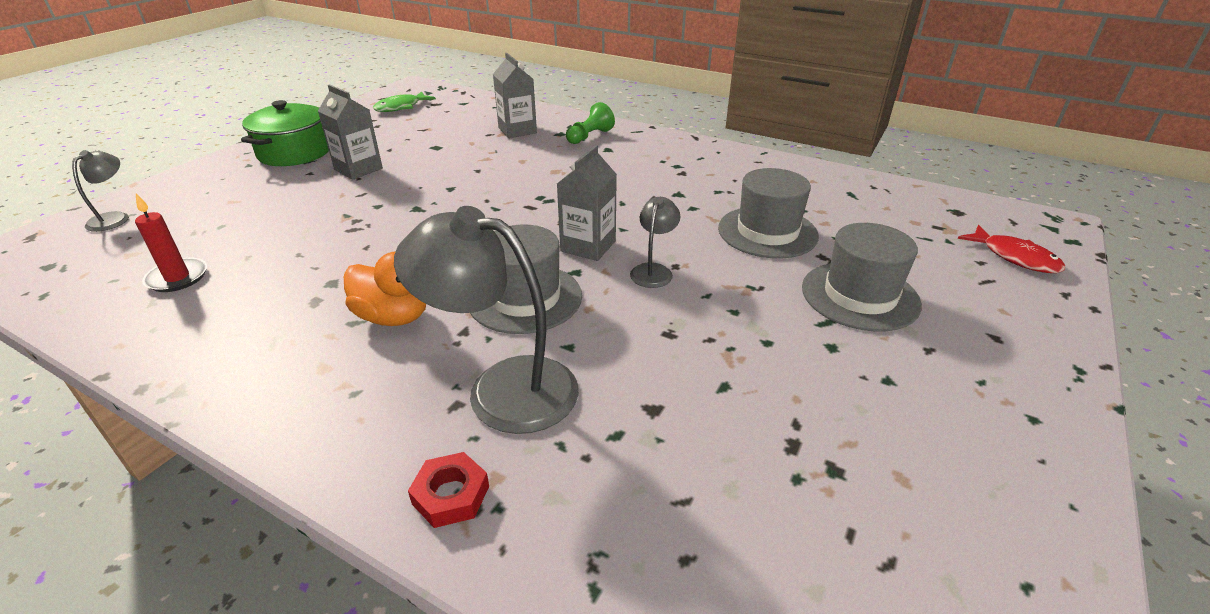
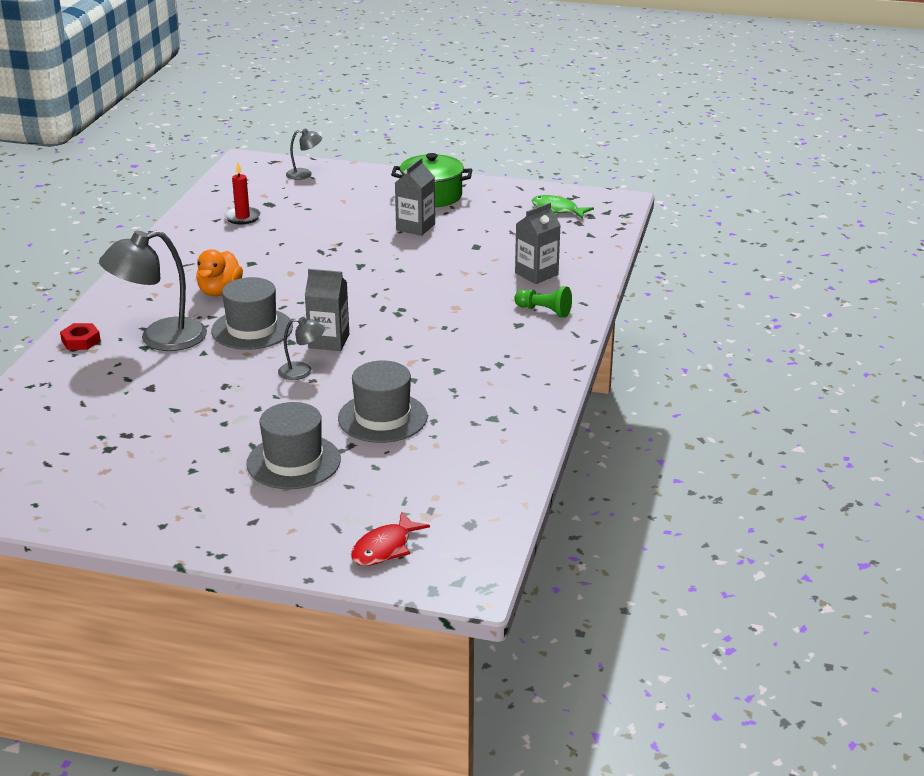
camera: 75 degrees right, 5 degrees down
grey lamp [394,206,579,434] -> grey lamp turned 120 degrees counterclockwise [99,230,207,351]

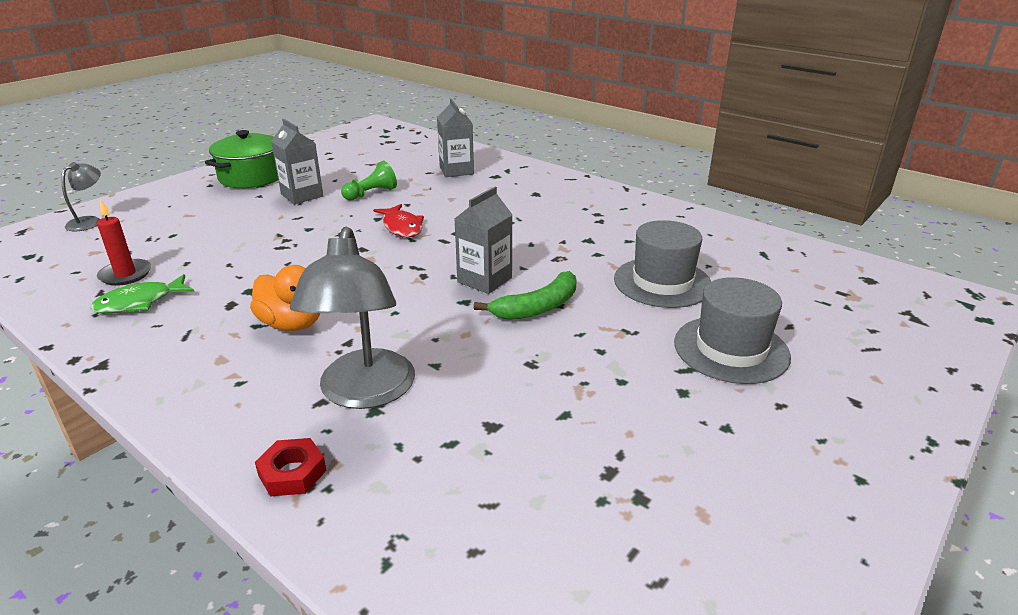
camera: 65 degrees left, 0 degrees up
grey hat [211,277,293,350] -> none
grey lamp [278,317,325,380] -> green banana [474,271,577,320]
red fish [351,511,430,566] -> red fish moved to [373,204,424,237]
green pawn [514,286,572,318] -> green pawn moved to [341,161,397,200]
green fish [531,195,594,219] -> green fish moved to [91,274,195,313]

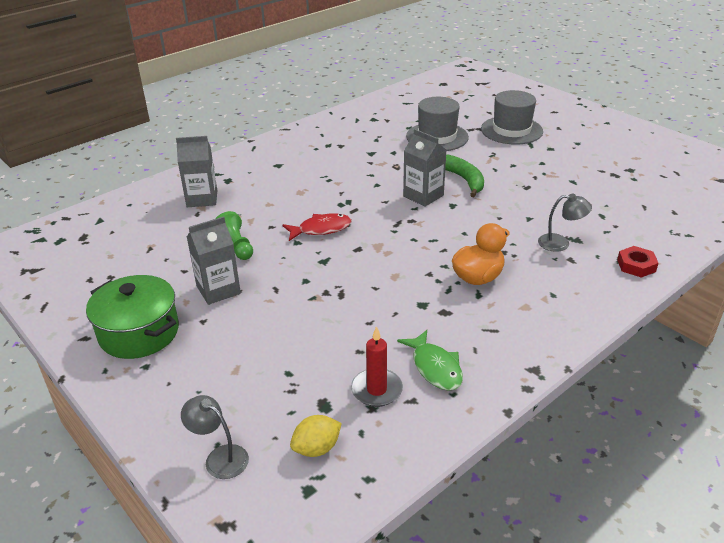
camera: 80 degrees left, 5 degrees up
grey lamp [290,227,415,409] -> grey lamp [538,194,592,252], size x0.50
none -> yellow lemon [290,415,342,457]

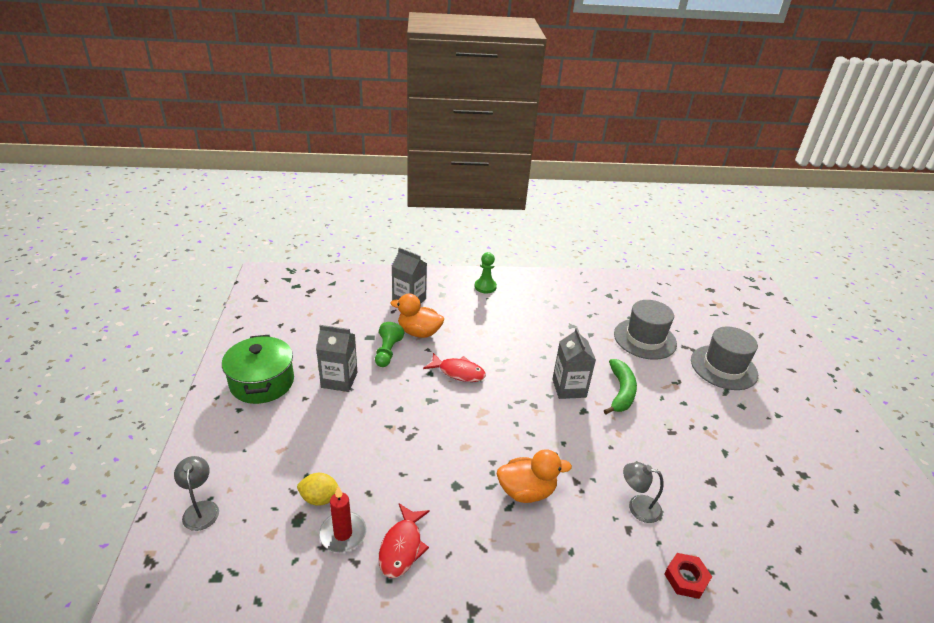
camera: 35 degrees right, 0 degrees up
yellow lemon [290,415,342,457] -> yellow lemon moved to [297,473,340,506]
green fish [397,330,463,391] -> red fish [378,503,430,578]
grey lamp [538,194,592,252] -> grey lamp turned 150 degrees clockwise [623,462,664,523]
none -> orange duck [390,294,444,338]
none -> green pawn [474,252,497,293]

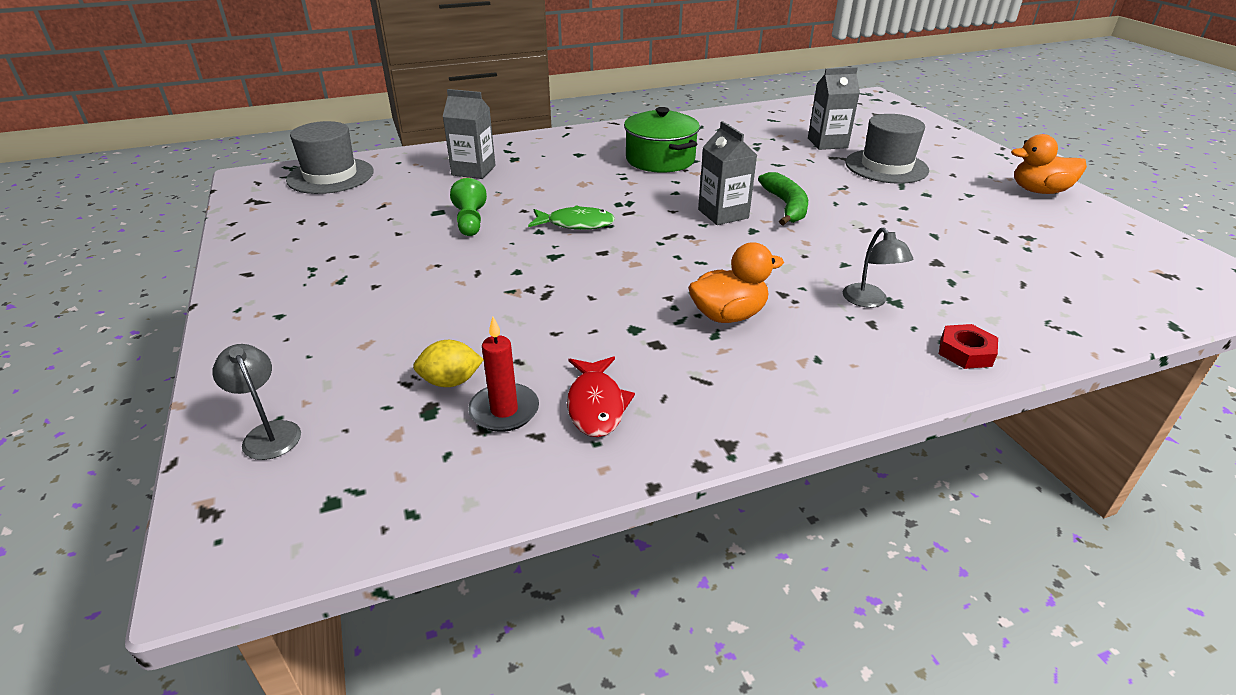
camera: 15 degrees left, 0 degrees up
green pot [222,335,294,404] -> green pot moved to [624,107,700,173]
grey carton [316,325,358,392] -> grey carton moved to [808,67,860,150]
orange duck [390,294,444,338] -> orange duck moved to [1011,134,1087,194]
red fish [423,353,486,382] -> green fish [528,205,615,230]
green pawn [474,252,497,293] -> none
grey hat [614,300,677,360] -> grey hat moved to [286,121,373,194]
grey lamp [623,462,664,523] -> grey lamp turned 105 degrees counterclockwise [843,228,913,308]

